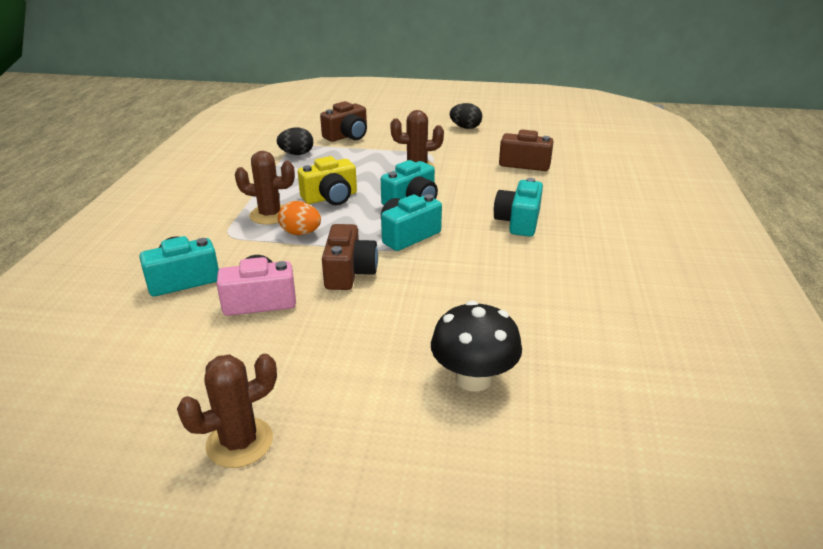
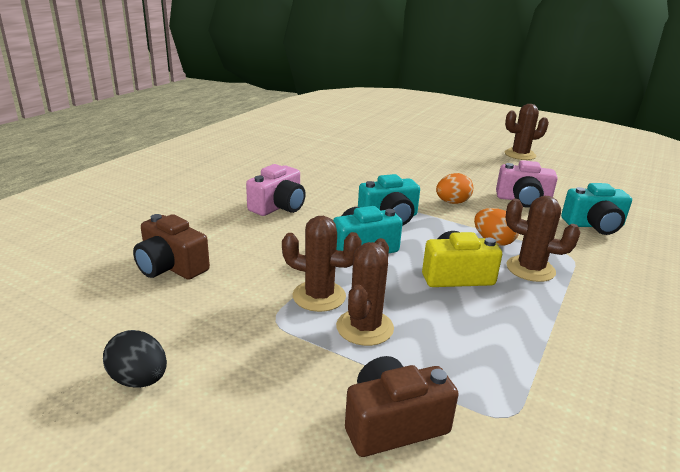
camera: 160 degrees left, 5 degrees down
black egg [277,128,313,155] -> none
brown camera [322,224,378,290] -> orange egg [436,173,473,204]
black mushroom [431,301,522,392] -> none
turquoise camera [494,178,543,237] -> pink camera [246,164,306,216]
none -> brown cactus [336,238,394,346]

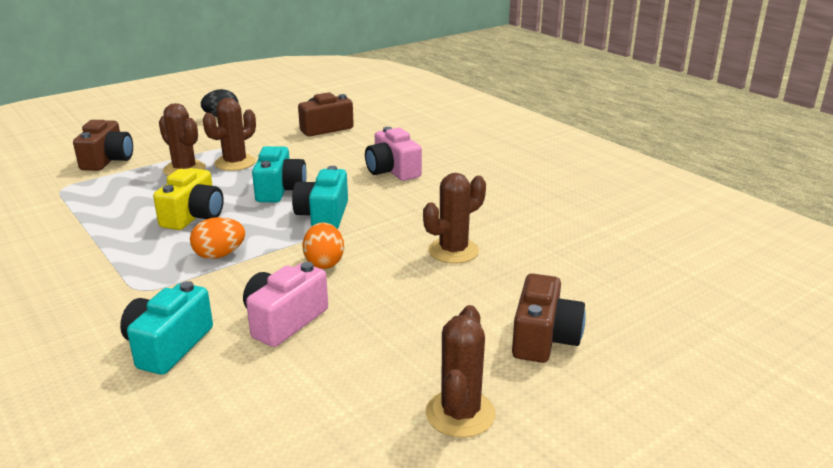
camera: 115 degrees right, 0 degrees up
brown cactus [506,196,580,282] -> brown cactus moved to [423,173,486,263]
none -> brown camera [512,273,586,363]

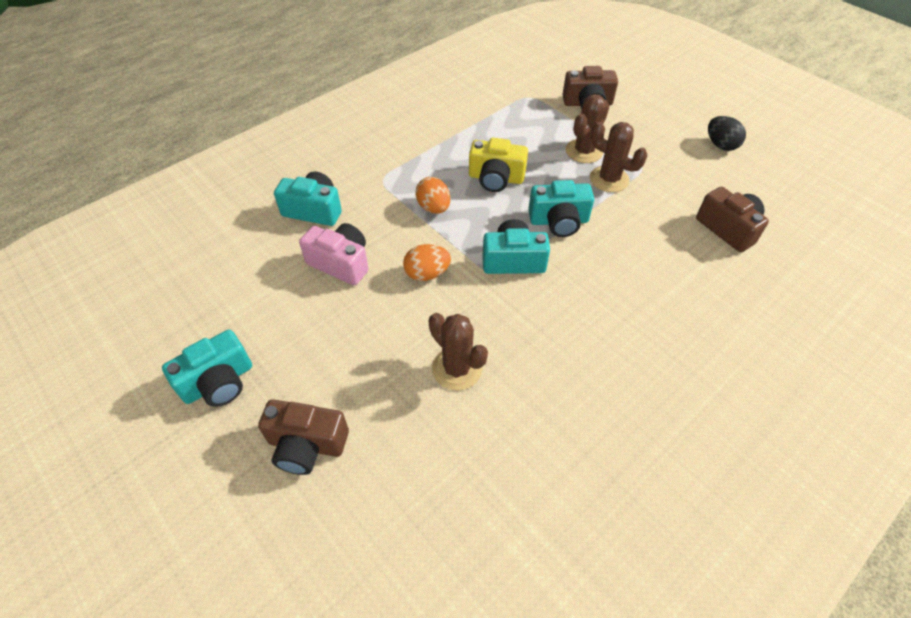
camera: 85 degrees right, 25 degrees up
pink camera [365,127,422,181] -> none
brown cactus [426,305,496,438] -> turquoise camera [162,330,252,407]

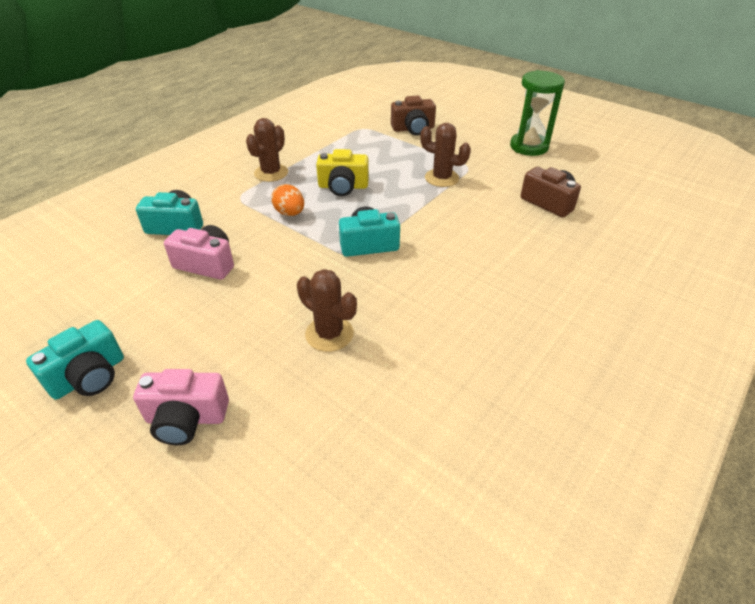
camera: 10 degrees left, 10 degrees down
brown camera [258,399,349,475] -> pink camera [133,369,229,445]
orange egg [403,244,451,281] -> none
turquoise camera [528,180,594,237] -> none
brown cactus [565,94,609,163] -> brown cactus moved to [246,118,288,182]
black egg [708,116,746,151] -> green hourglass [510,70,565,156]

